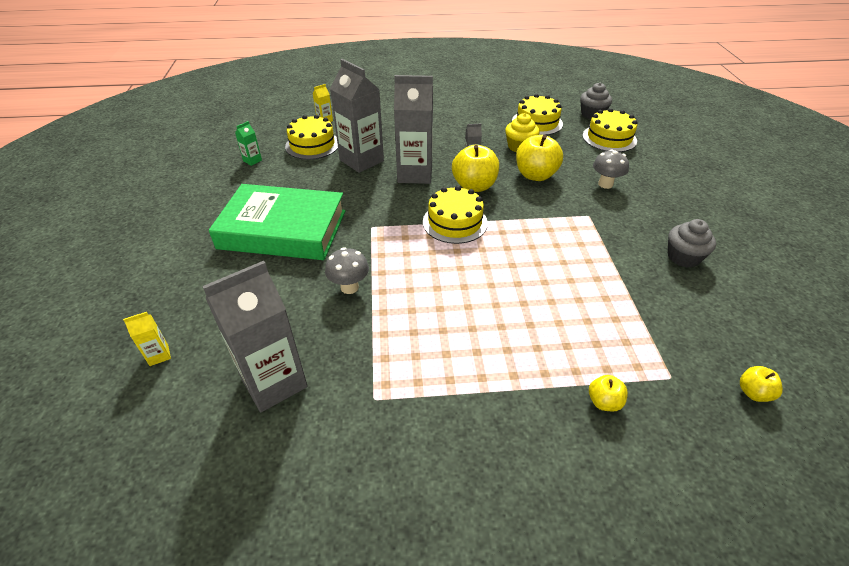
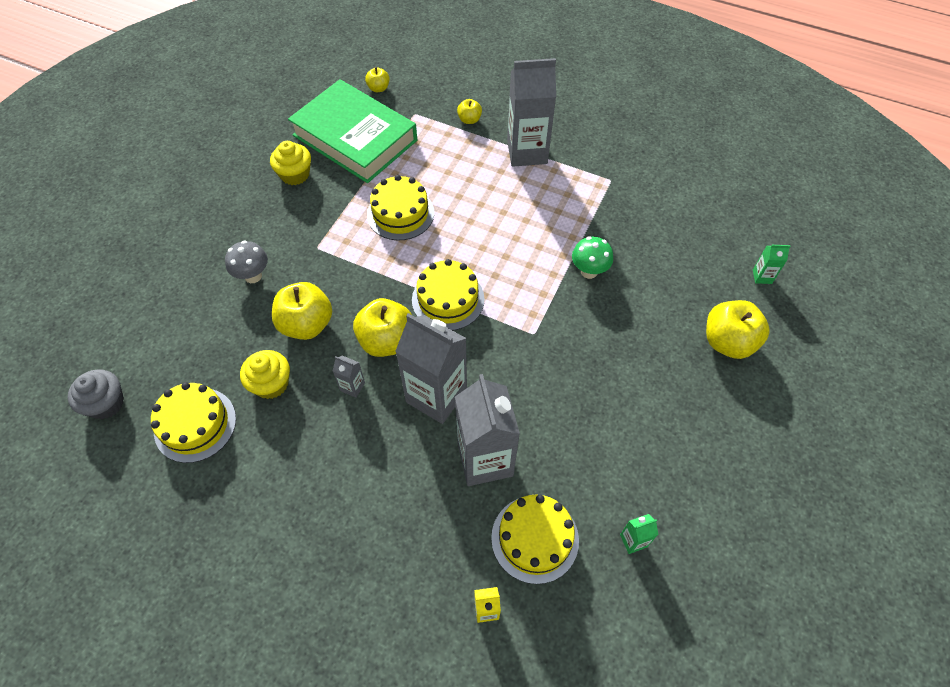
camera: 150 degrees left, 15 degrees up
yellow carton [123,312,171,366] -> green carton [753,245,790,284]
grey carton [202,261,308,412] -> grey carton moved to [507,58,556,167]
green book [209,184,345,260] -> green book moved to [288,79,417,183]
grey mushroom [325,247,369,294] -> green mushroom [572,236,613,279]
yellow cake [583,108,638,152] -> yellow cake moved to [367,175,434,240]
grey cupcake [668,219,716,268] -> yellow cupcake [270,141,311,185]
none -> yellow apple [706,300,770,359]

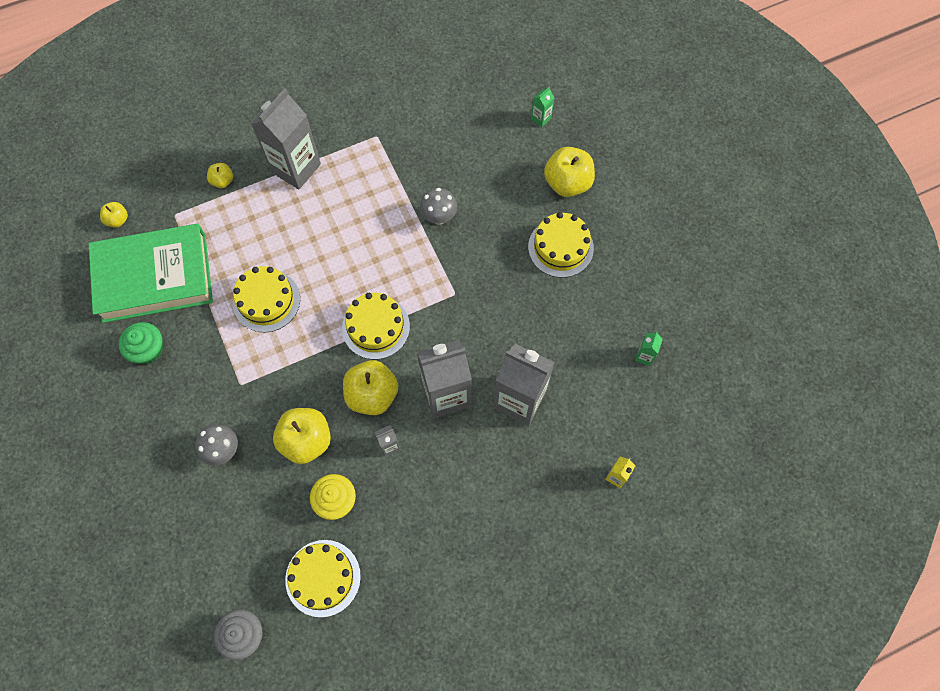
camera: 50 degrees left, 10 degrees up
yellow cupcake [270,141,311,185] -> green cupcake [118,322,163,364]
yellow cake [491,495,579,584] -> yellow cake moved to [528,212,594,278]
green mushroom [572,236,613,279] -> grey mushroom [420,188,457,225]

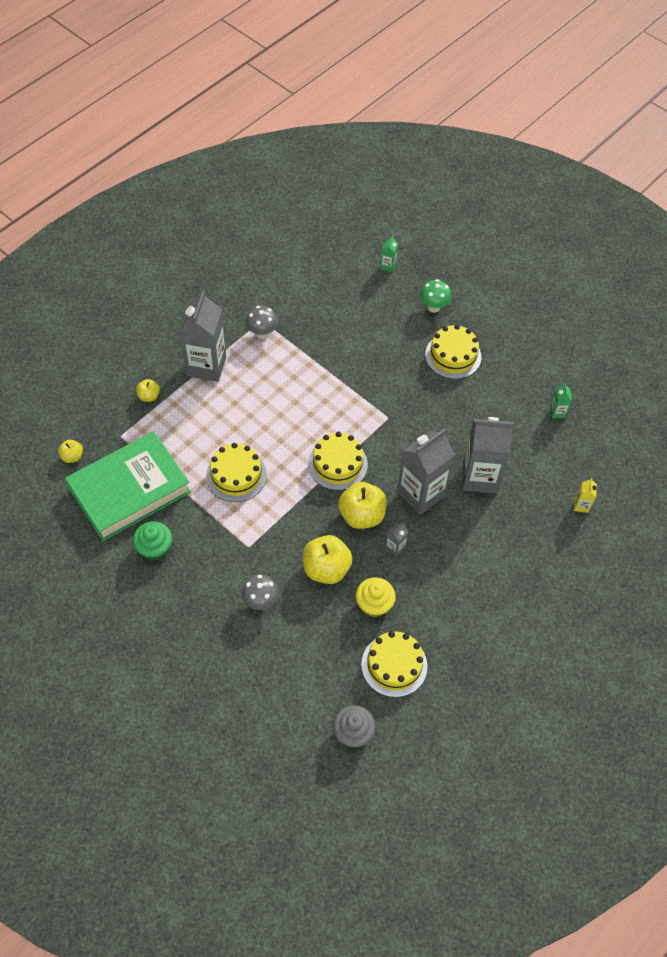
camera: 25 degrees left, 10 degrees down
grey mushroom [420,188,457,225] -> grey mushroom moved to [246,306,278,339]
yellow apple [544,147,595,197] -> green mushroom [420,279,452,313]

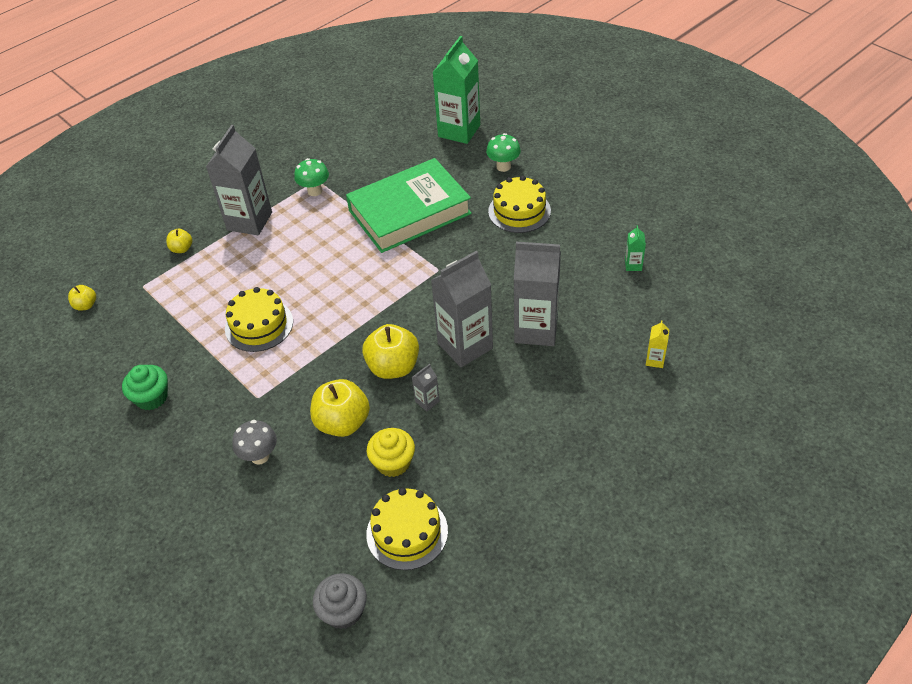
camera: 10 degrees right, 10 degrees down
green book [65,431,191,541] -> green book moved to [346,158,472,253]
grey mushroom [246,306,278,339] -> green mushroom [294,158,329,196]
yellow cake [308,432,368,490] -> none
green carton [380,235,398,272] -> green carton [432,36,480,144], size x2.39

